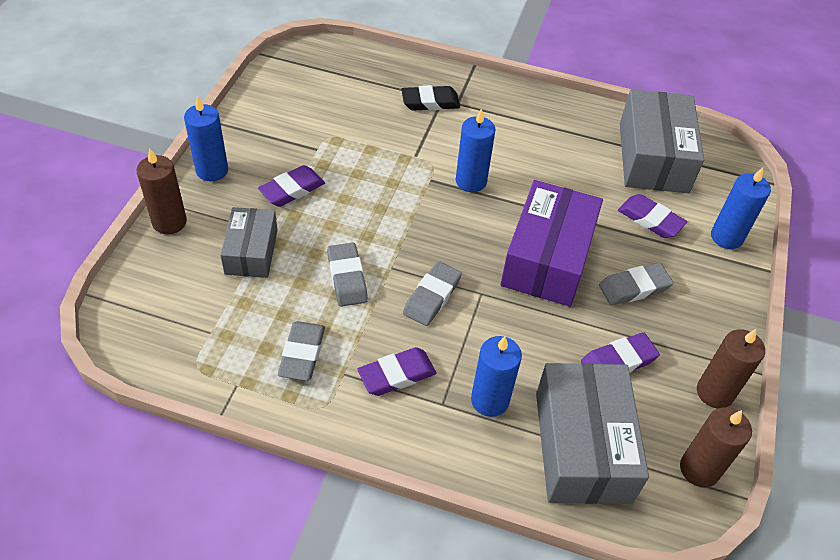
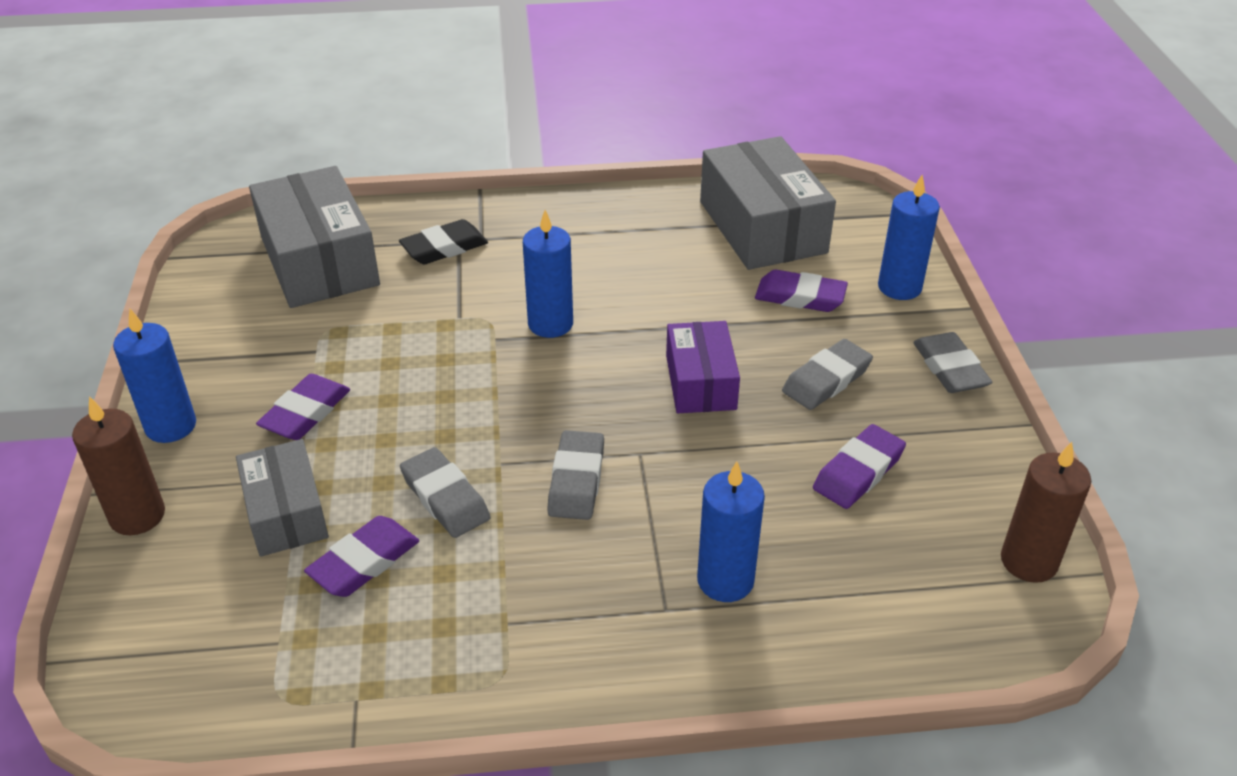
camera: 20 degrees left, 10 degrees down
grey eraser [278,321,325,381] -> grey eraser moved to [913,332,993,393]
purple eraser [357,347,436,396] -> purple eraser moved to [304,516,419,597]
purple box [501,180,603,307] -> purple box [666,321,740,413], size x0.60
grey box [536,363,649,504] -> grey box moved to [249,166,380,308]
brown candle [697,329,765,409] -> none

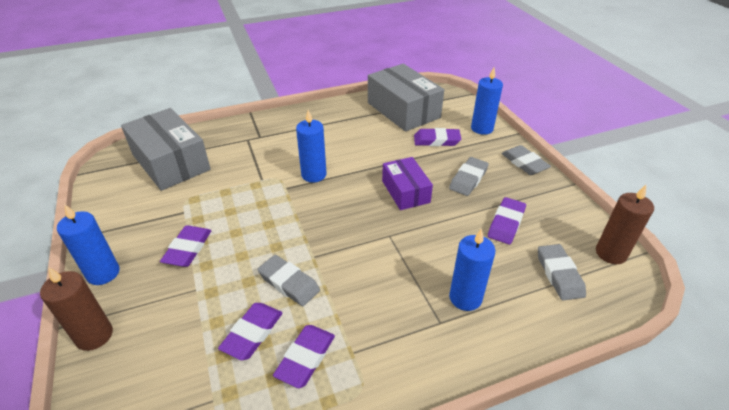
camera: 15 degrees left, 0 degrees up
grey box [236,439,329,557] -> none
black eraser [399,219,488,264] -> none
grey eraser [547,430,604,520] -> grey eraser moved to [538,244,586,300]
none -> purple eraser [273,325,335,388]

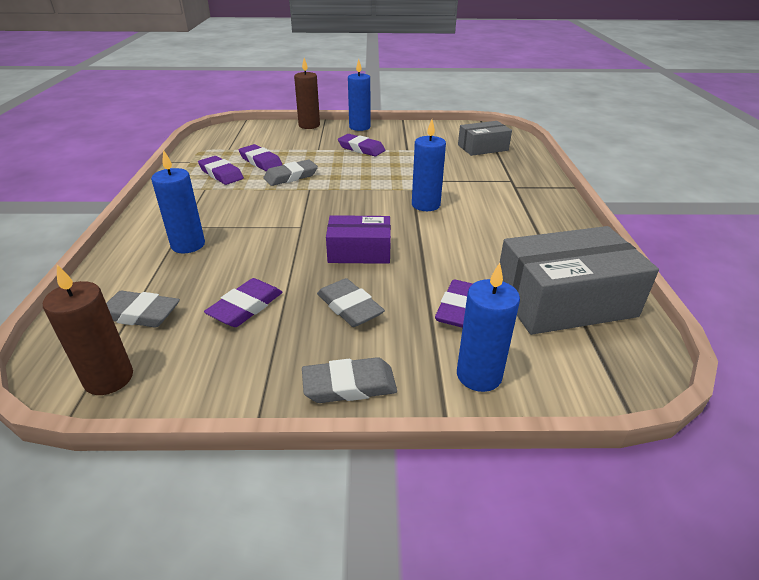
camera: 110 degrees right, 5 degrees down
grey box [121,108,211,191] -> grey box [458,121,512,156], size x0.60
purple eraser [488,197,526,244] -> purple eraser turned 75 degrees clockwise [204,278,283,327]

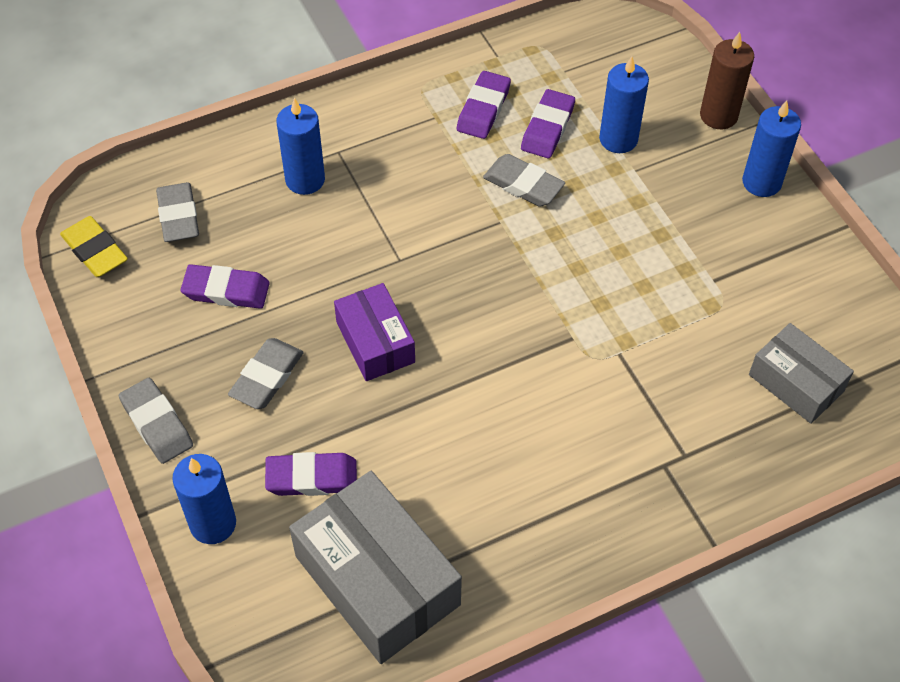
camera: 65 degrees right, 20 degrees up
brown candle [43,265,133,395] -> yellow eraser [60,216,128,277]
purple eraser [338,134,385,156] -> none
blue candle [412,119,446,211] -> blue candle moved to [599,56,649,153]

